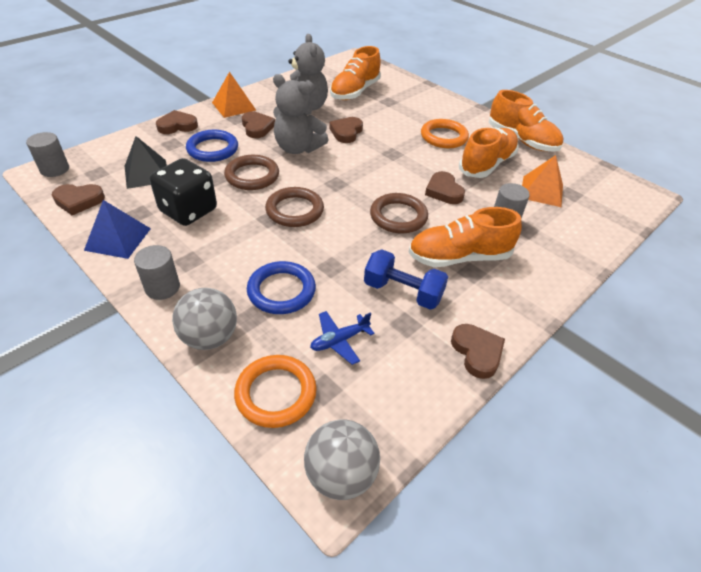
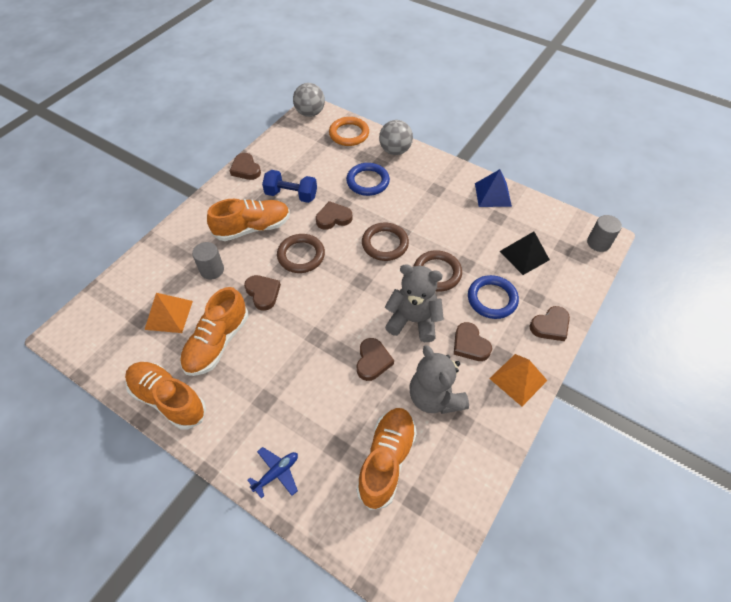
camera: 170 degrees right, 10 degrees up
brown heart [52,184,105,215] -> brown heart moved to [316,201,352,230]
grey cylinder [134,245,180,300] -> none
black dice [150,158,217,226] -> none
blue plane [310,311,375,365] -> blue plane moved to [248,447,298,498]
orange ring [421,119,469,148] -> none

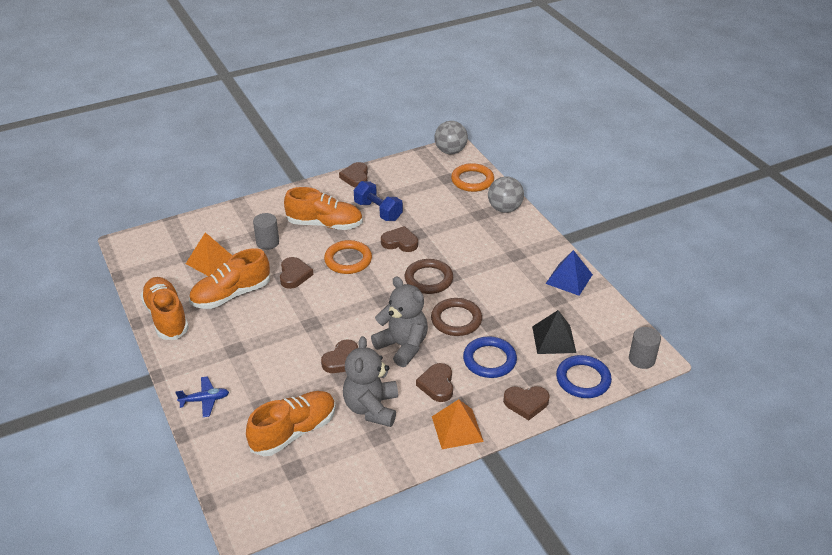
camera: 30 degrees right, 15 degrees down
brown ring [277,234,325,273] -> orange ring [324,240,372,274]
blue ring [346,163,390,196] -> blue ring moved to [556,355,612,398]

